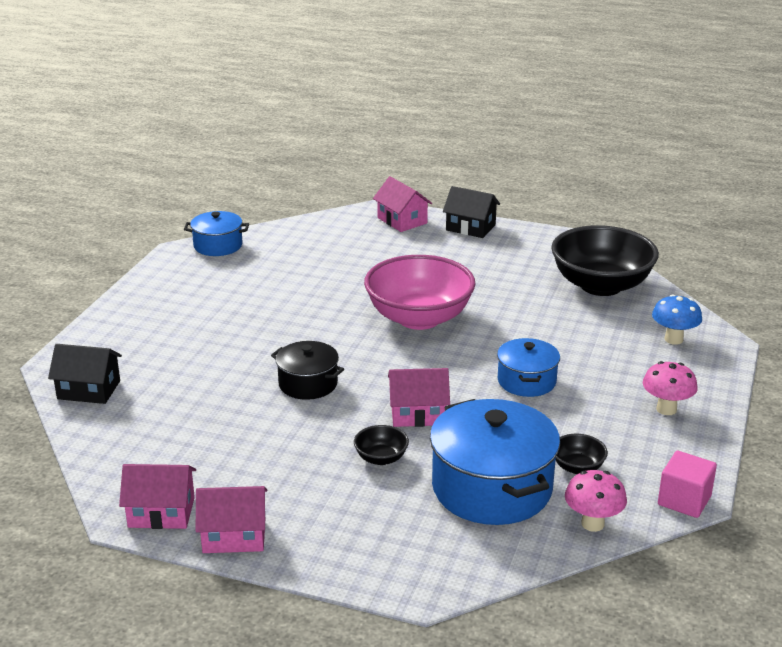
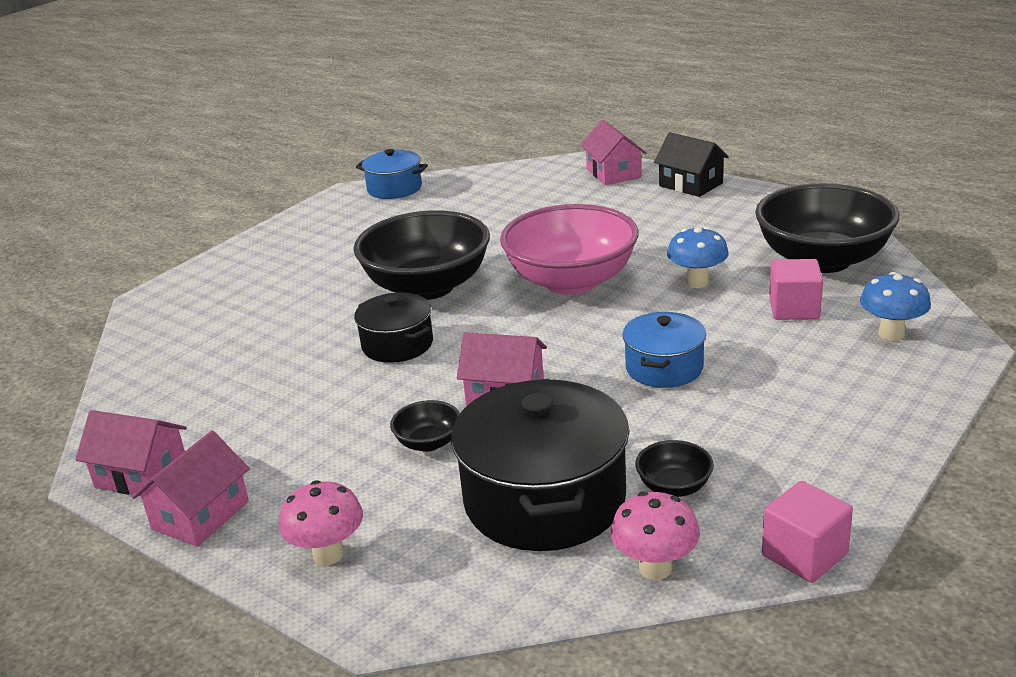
camera: 20 degrees right, 0 degrees up
black house [48,344,122,404] -> none
pink house [196,486,267,553] -> pink house turned 75 degrees counterclockwise [132,431,250,547]
blue pot [430,399,560,525] -> black pot [451,379,629,551]
pink mushroom [643,361,698,415] -> pink mushroom moved to [279,480,363,565]
none -> black bowl [353,210,490,300]
none -> blue mushroom [667,227,729,288]
none -> pink cube [769,259,823,320]

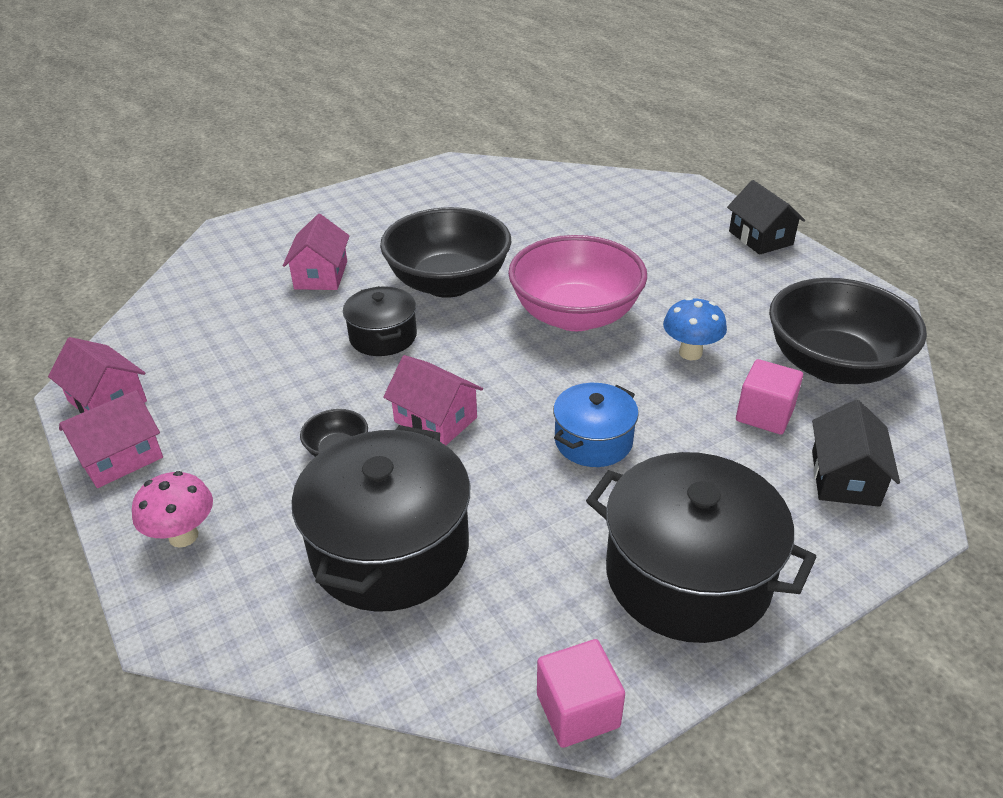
camera: 20 degrees right, 10 degrees up
blue pot [356,149,428,199] -> none
pink house [580,120,647,185] -> pink house moved to [283,214,350,290]
pink mushroom [611,492,700,580] -> none
black bowl [635,440,714,497] -> none
blue mushroom [860,272,931,341] -> black house [812,399,900,507]
none -> black pot [586,452,817,643]

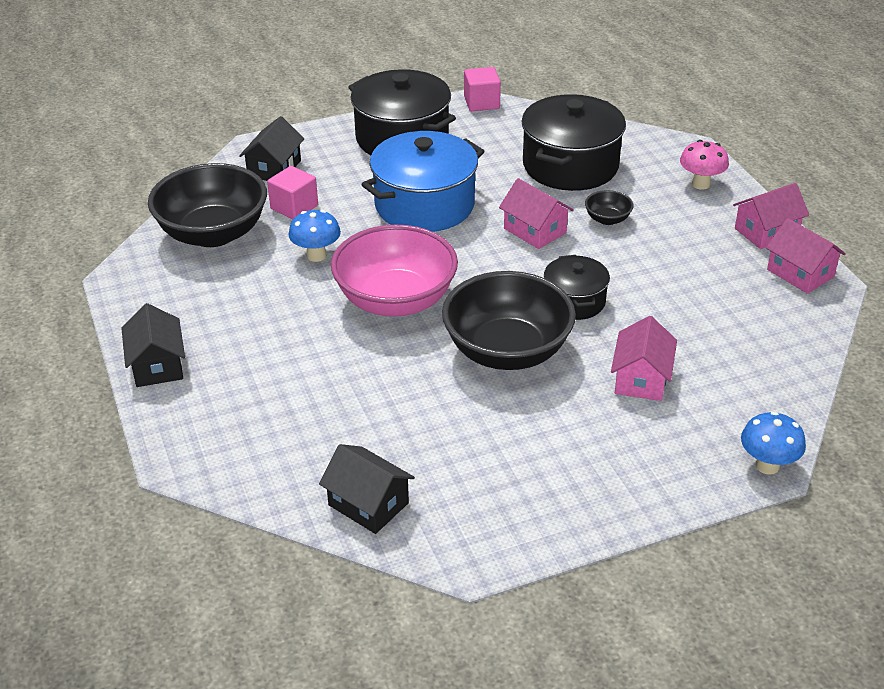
camera: 170 degrees left, 0 degrees up
blue pot [553,383,639,467] -> blue pot [361,131,485,232], size x1.80
none -> black house [319,444,415,534]
none -> blue mushroom [741,411,806,475]

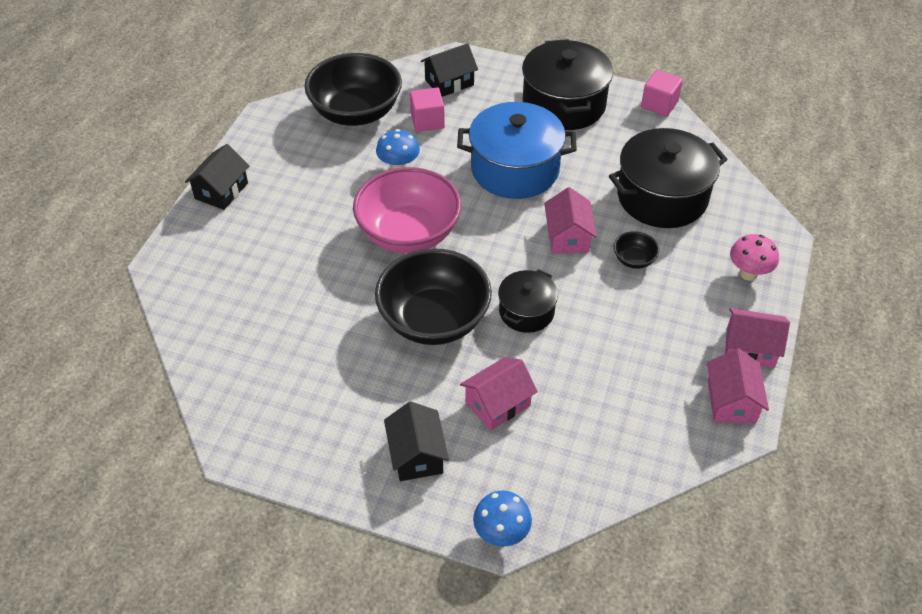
camera: 40 degrees right, 10 degrees up
black house [319,444,415,534] -> black house moved to [384,401,449,481]

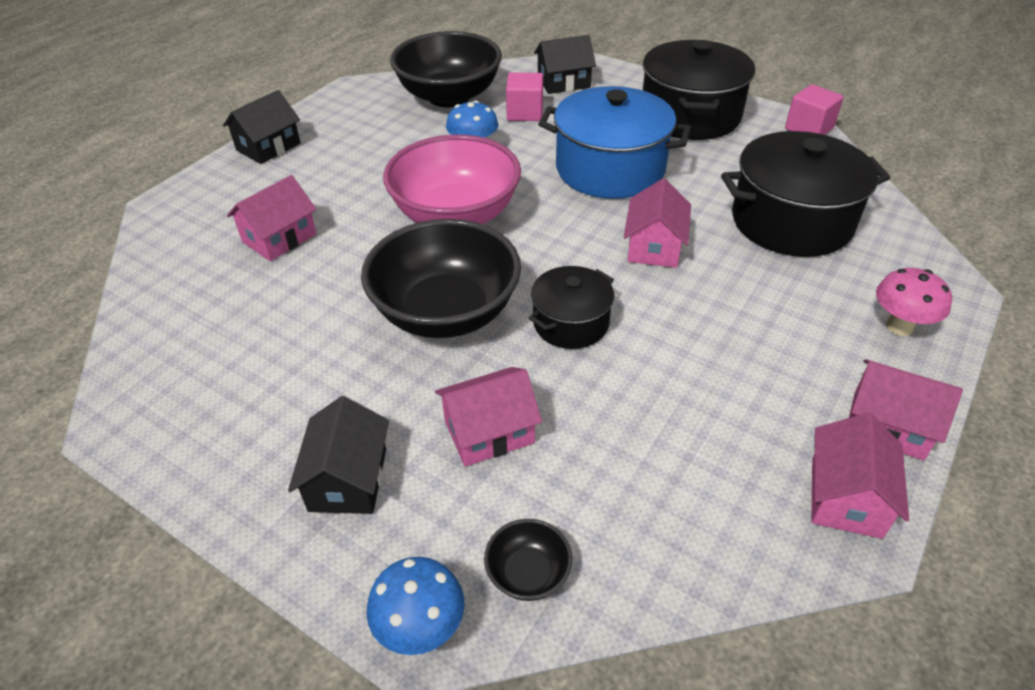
camera: 15 degrees right, 5 degrees down
black bowl [614,231,660,269] -> black bowl moved to [484,519,572,601]
none -> pink house [227,175,317,261]

